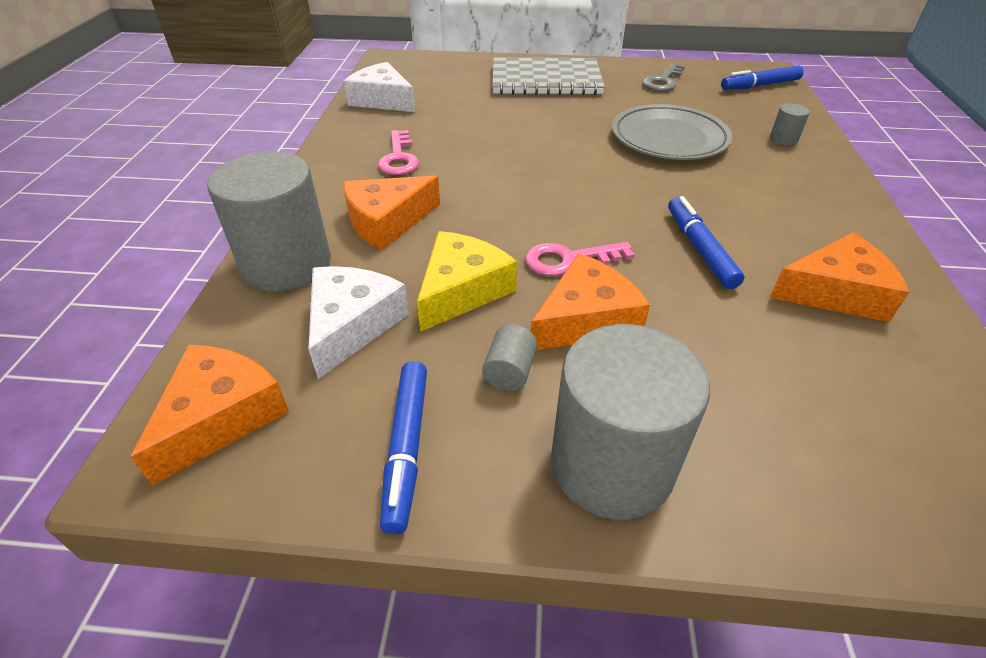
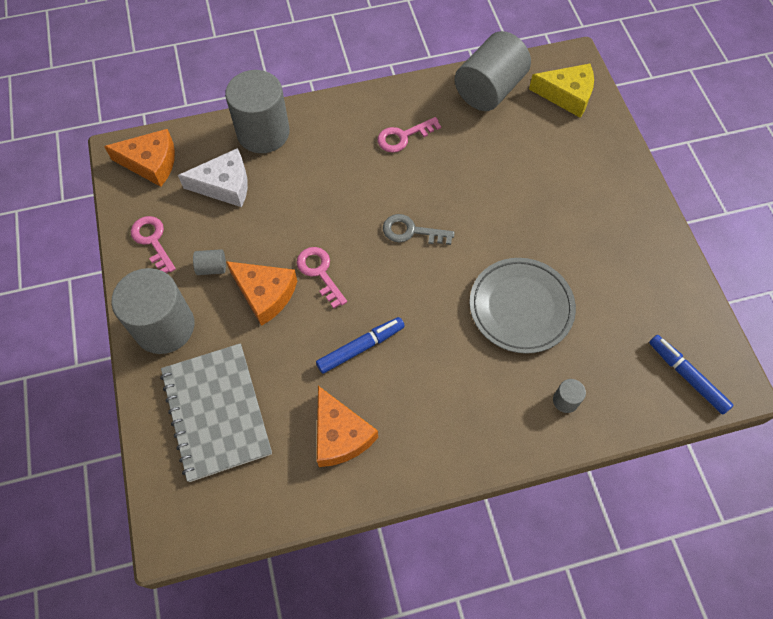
camera: 70 degrees right, 20 degrees up
orange cheese [343,175,440,250] -> none
white cheese [344,62,415,112] -> grey cylinder [455,31,531,111]
blue marker [380,361,427,534] -> pink key [131,216,176,273]
yellow cheese [417,231,517,332] -> yellow cheese moved to [529,64,594,118]
grey notebook [492,58,605,95] -> grey notebook moved to [160,343,272,482]
grey key [643,63,685,91] -> grey key moved to [383,214,455,245]

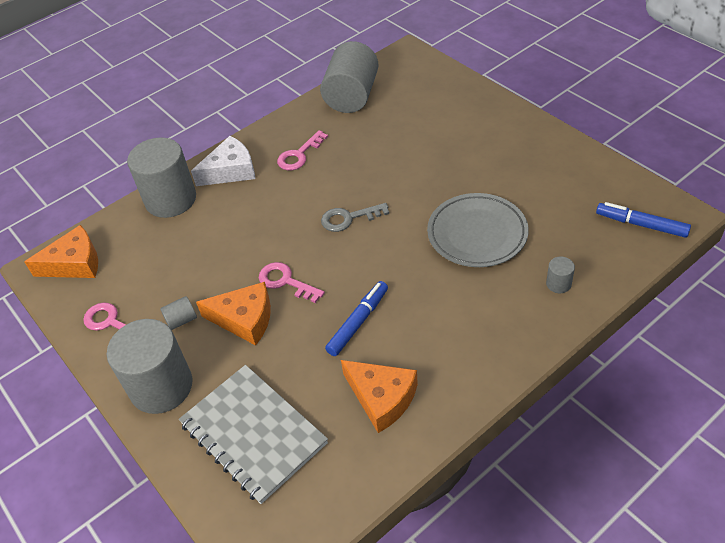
camera: 20 degrees left, 15 degrees down
white cheese [178,148,248,207] -> white cheese moved to [191,136,255,186]
yellow cheese [529,64,594,118] -> none

